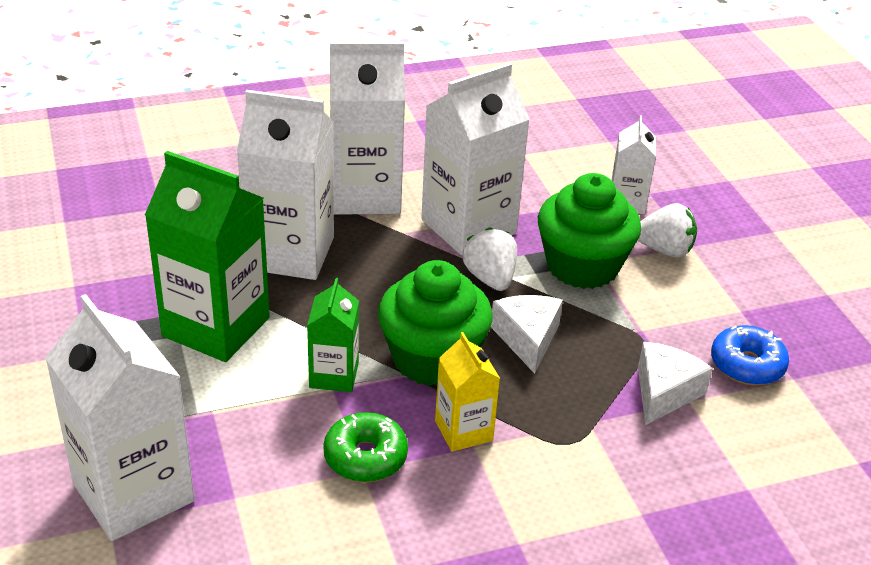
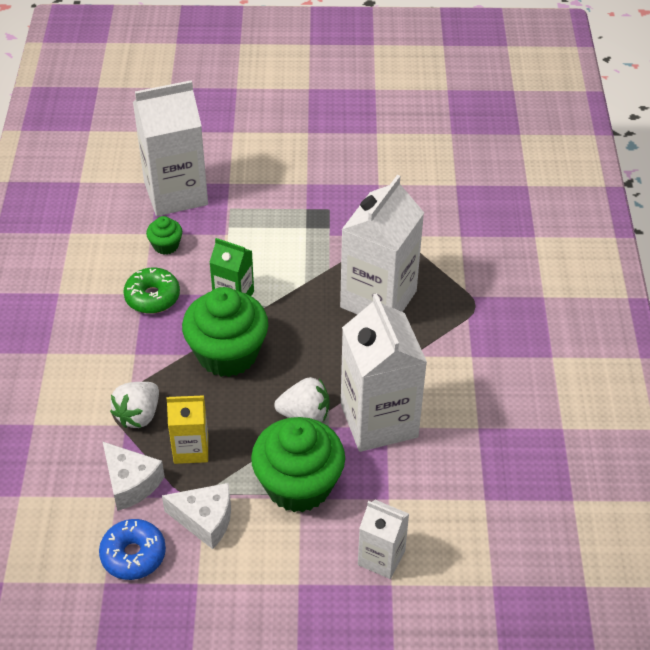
camera: 110 degrees right, 10 degrees up
green carton [145,151,270,362] -> none
white carton [330,42,405,215] -> none
yellow carton [435,332,500,452] -> yellow carton moved to [166,395,208,464]
white cheese [491,295,563,374] -> white cheese moved to [162,483,231,549]
white strawberry [638,203,697,257] -> white strawberry moved to [110,382,159,428]
none -> green cupcake [146,216,182,255]

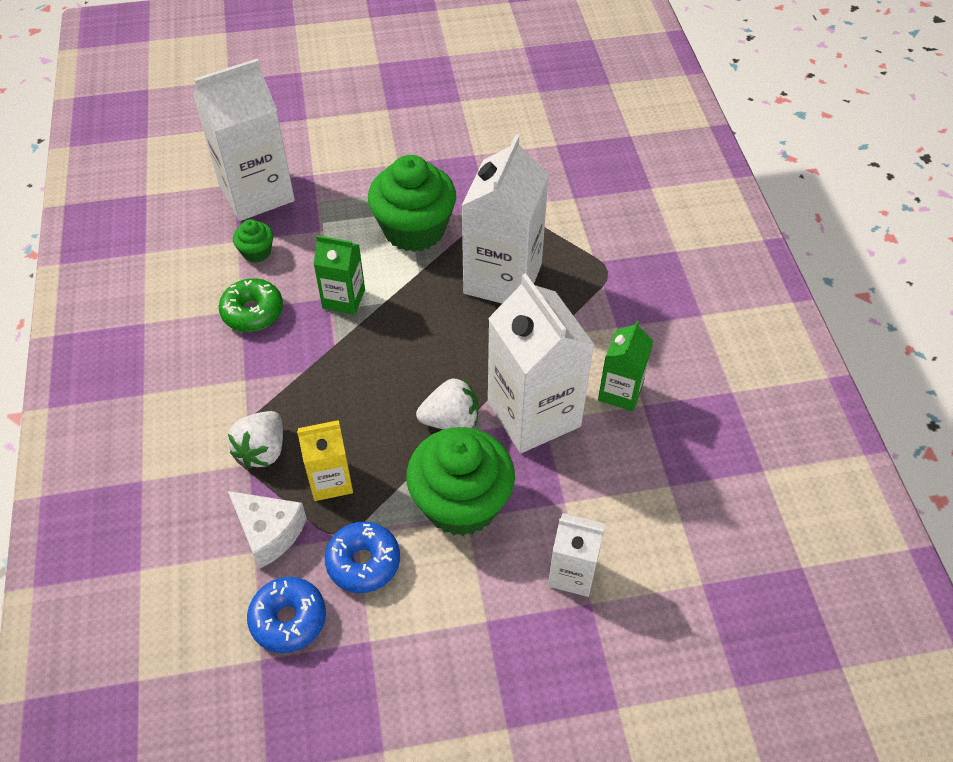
camera: 10 degrees left, 5 degrees up
white cheese [162,483,231,549] -> blue donut [325,521,400,593]
green cupcake [182,287,268,377] -> green cupcake moved to [368,155,456,252]
none -> green carton [598,321,653,411]

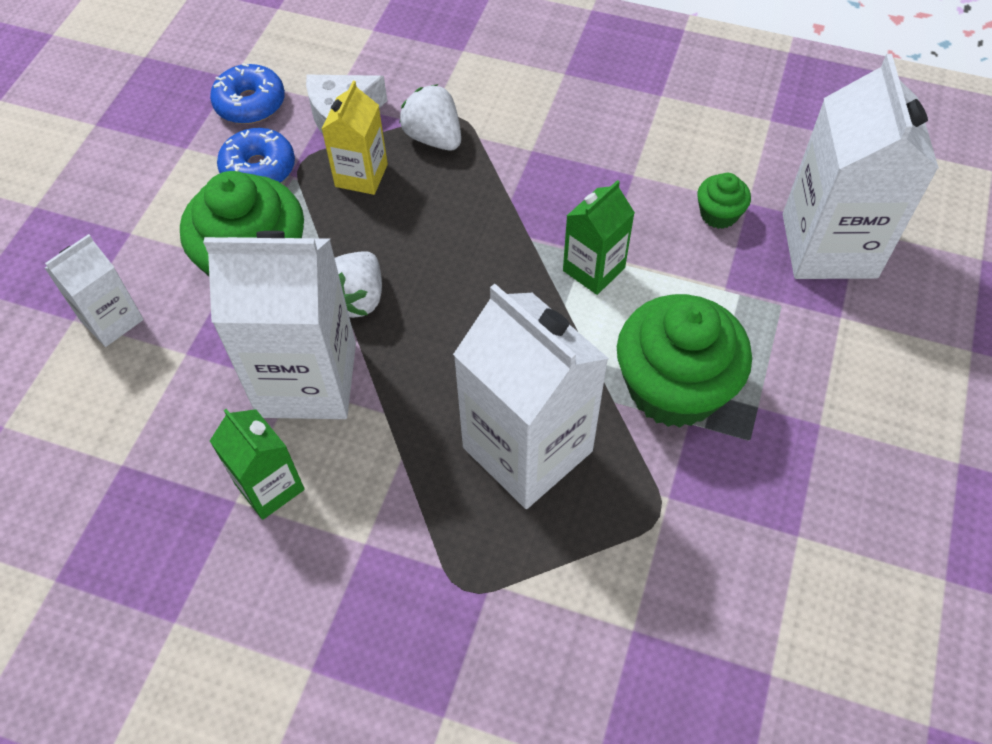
camera: 120 degrees right, 5 degrees up
green donut [219,278,283,332] -> none

